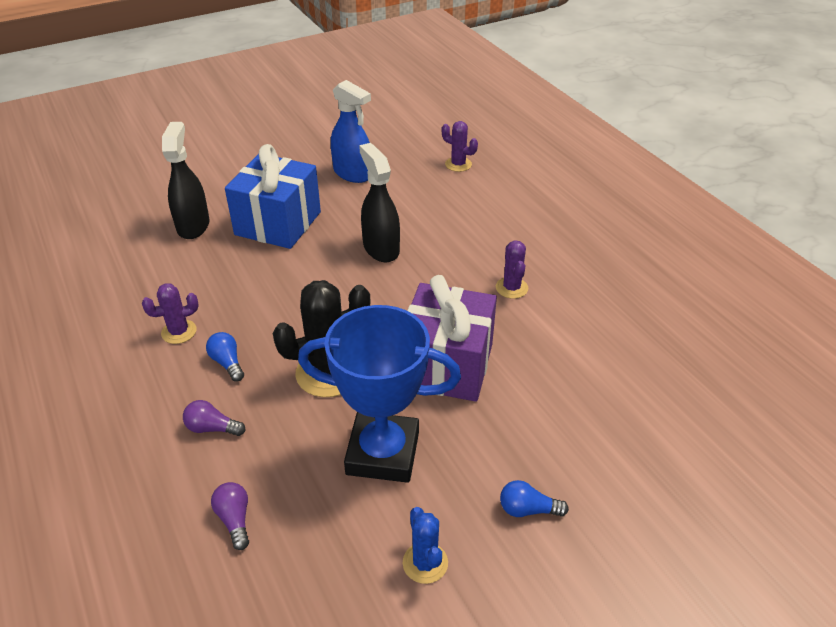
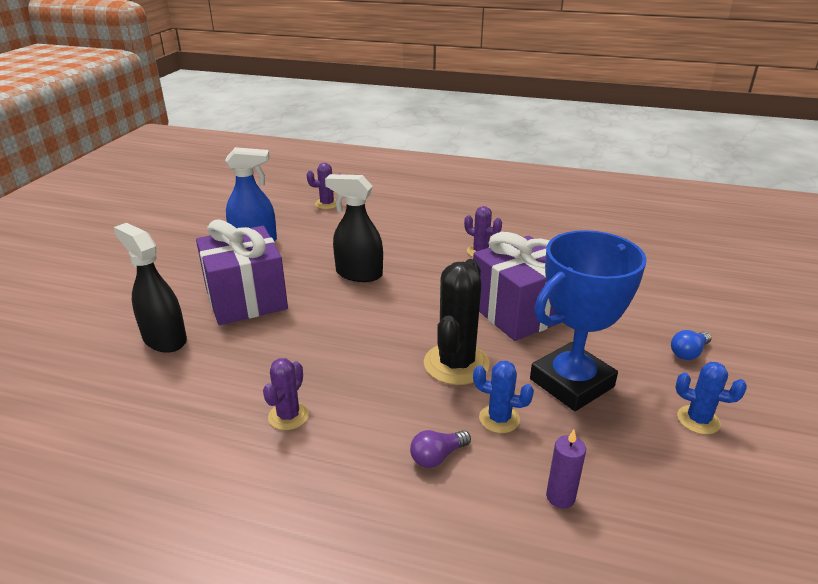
camera: 45 degrees left, 10 degrees down
blue light bulb [206,332,244,381] -> none
purple light bulb [211,482,249,550] -> purple candle [546,430,586,509]
blue gift [225,144,321,249] -> purple gift [196,220,288,325]
none -> blue cactus [473,361,534,433]

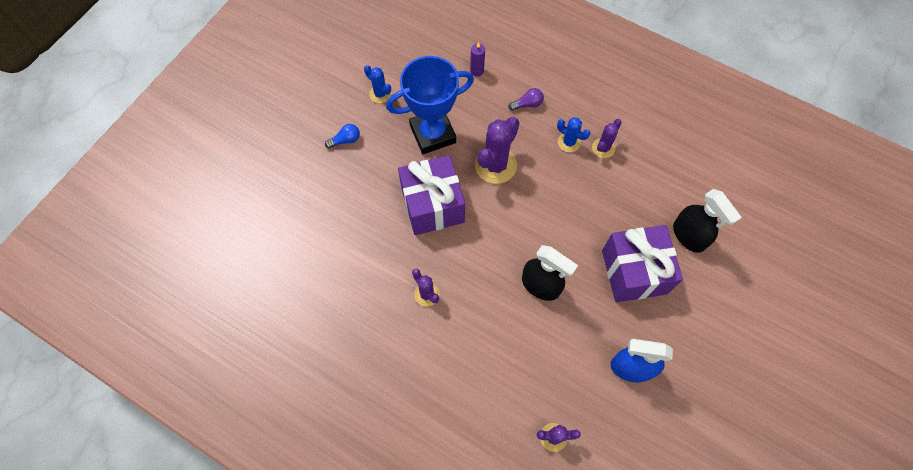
camera: 165 degrees left, 35 degrees up
black cactus [424,259,490,385] -> purple cactus [475,117,519,184]
blue cactus [473,361,534,433] -> blue cactus moved to [557,117,590,152]

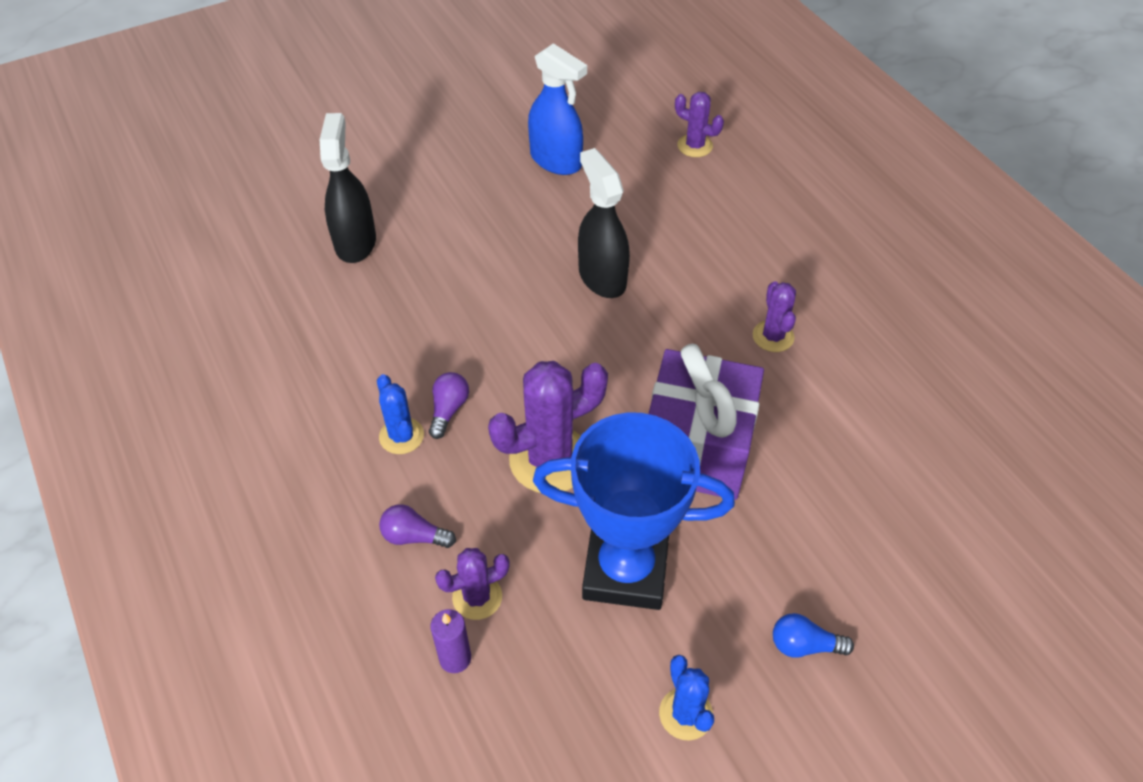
camera: 150 degrees left, 15 degrees down
purple cactus [592,119,621,158] -> purple cactus moved to [435,548,510,620]
purple gift [602,225,683,302] -> none
none -> purple light bulb [429,372,469,439]

